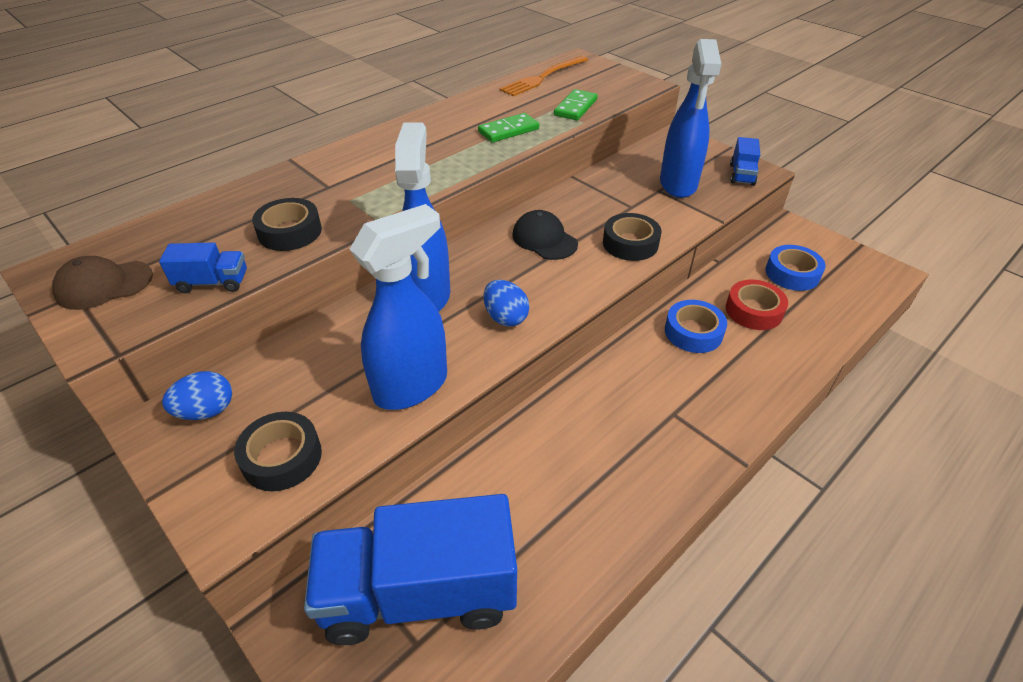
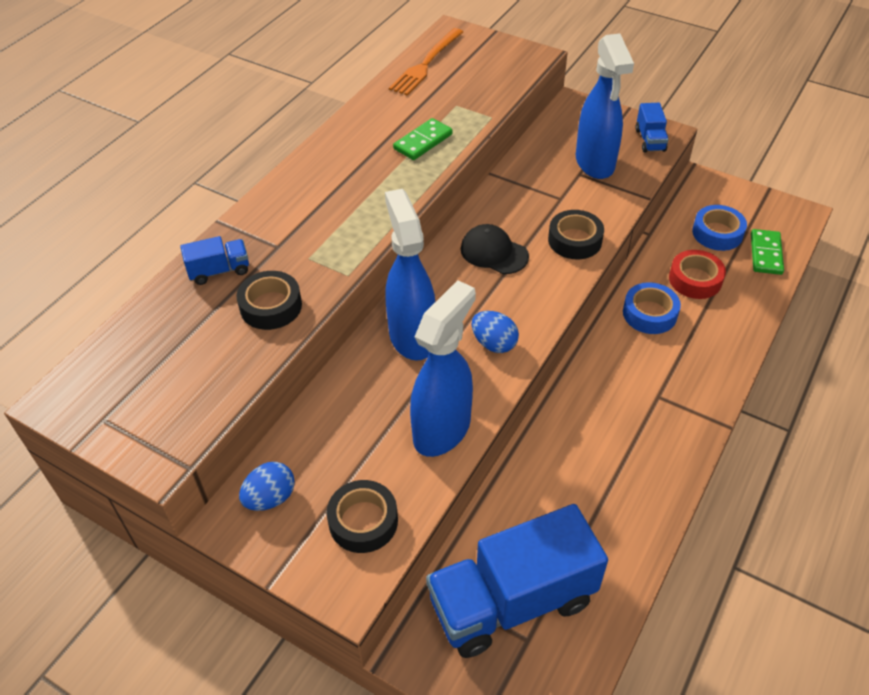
camera: 15 degrees left, 5 degrees up
brown cap [52,256,153,310] -> none
blue truck [159,242,247,293] -> blue truck moved to [180,236,249,285]
green domino [554,89,598,120] -> green domino moved to [751,229,784,275]

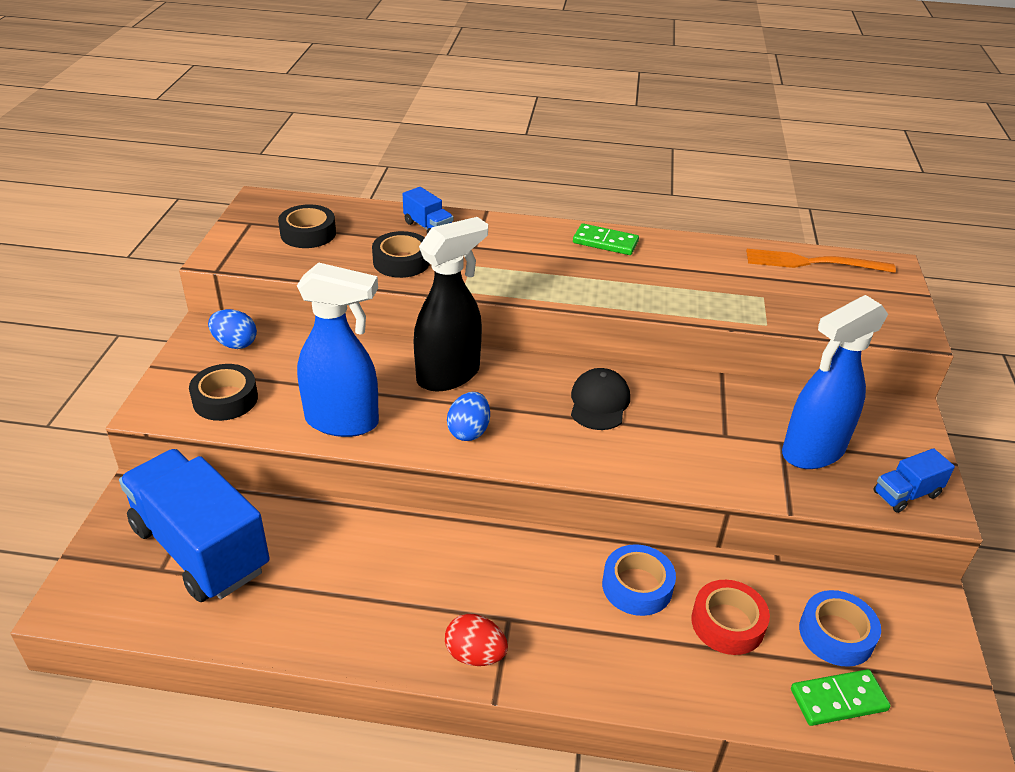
camera: 65 degrees right, 10 degrees down
blue spray bottle [385,189,435,361] -> black spray bottle [413,217,488,391]
green domino [393,118,453,160] -> green domino moved to [573,223,639,255]
black tape [548,210,604,259] -> black tape moved to [278,204,336,248]
none -> red egg [445,614,508,666]

